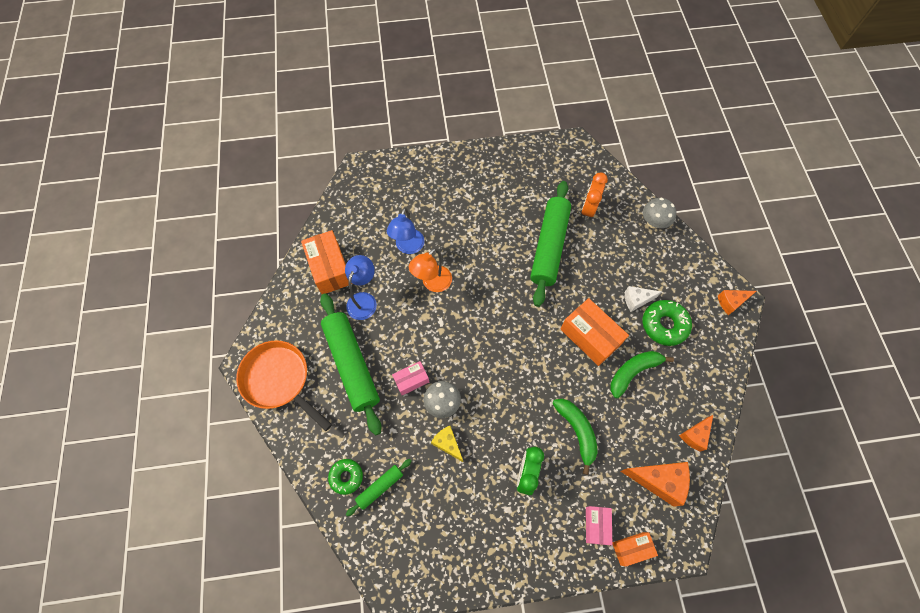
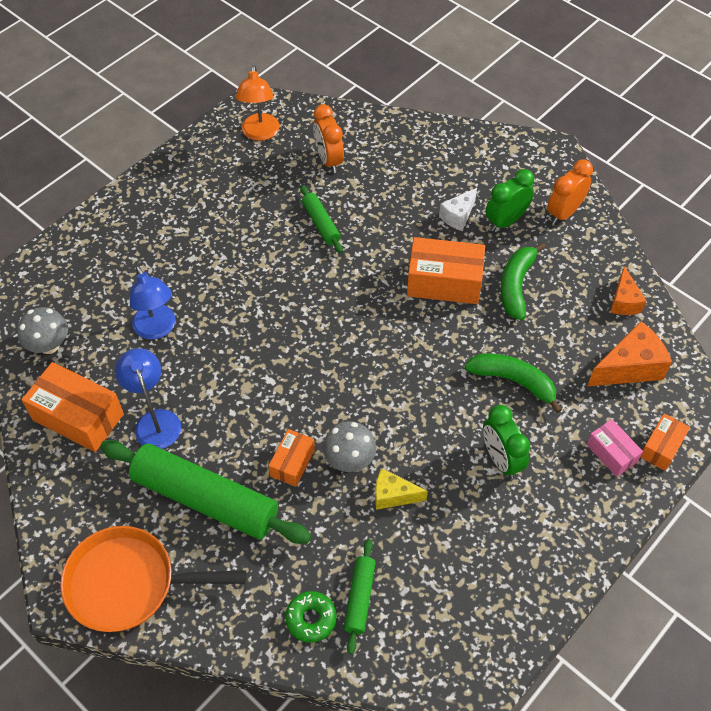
camera: 40 degrees left, 10 degrees down
pink box [392,361,429,395] -> orange box [269,429,315,487]
orange lamp [409,248,452,292] -> orange lamp moved to [236,65,280,141]
green rolling pin [530,181,571,307] -> green rolling pin [300,185,343,253], size x0.47
grey mushroom [643,198,676,229] -> grey mushroom moved to [17,307,68,354]
green donut [643,300,692,346] -> green clock [485,169,534,231]
orange cheese [718,290,756,315] -> none
none -> orange clock [547,159,593,224]

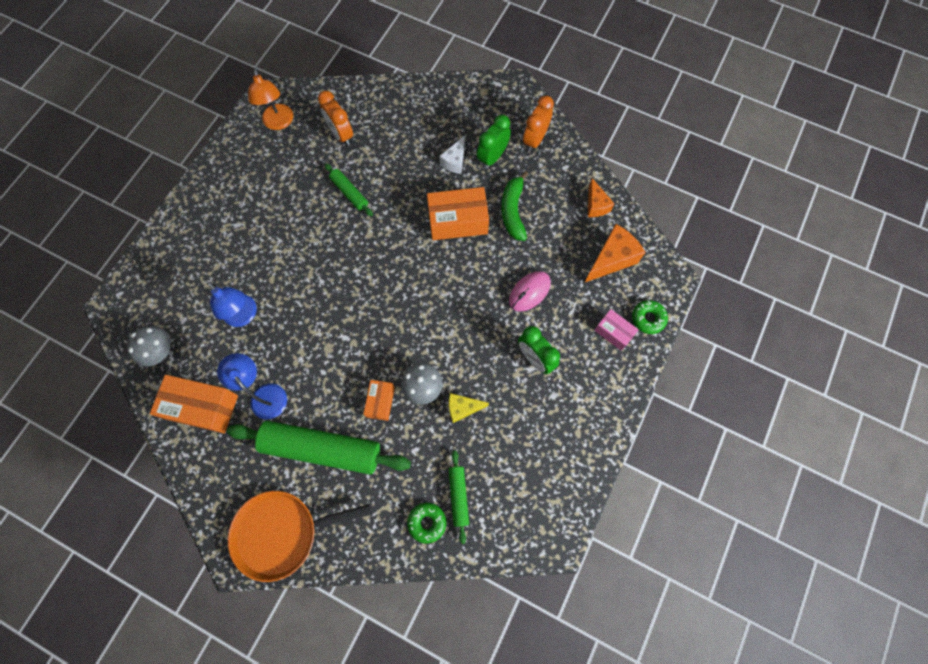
camera: 15 degrees left, 15 degrees up
green banana [464,353,562,413] -> pink mouse [509,271,551,312]
orange box [640,413,690,471] -> green donut [632,300,668,334]

